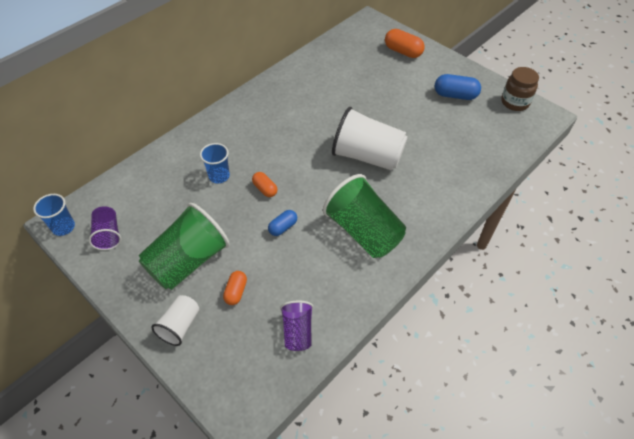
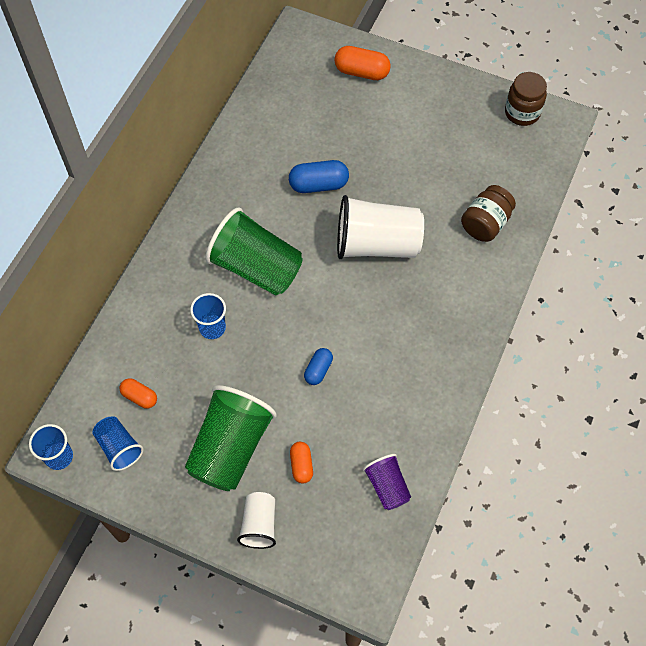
camera: 20 degrees left, 10 degrees up
purple cup [89,206,121,250] -> blue cup [92,416,143,471]
orange capsule [252,172,277,197] -> orange capsule moved to [119,378,157,409]
green cup [323,174,406,258] -> green cup moved to [206,207,303,295]
blue capsule [435,74,481,100] -> blue capsule moved to [289,160,349,193]
none -> brown jar [461,185,516,242]

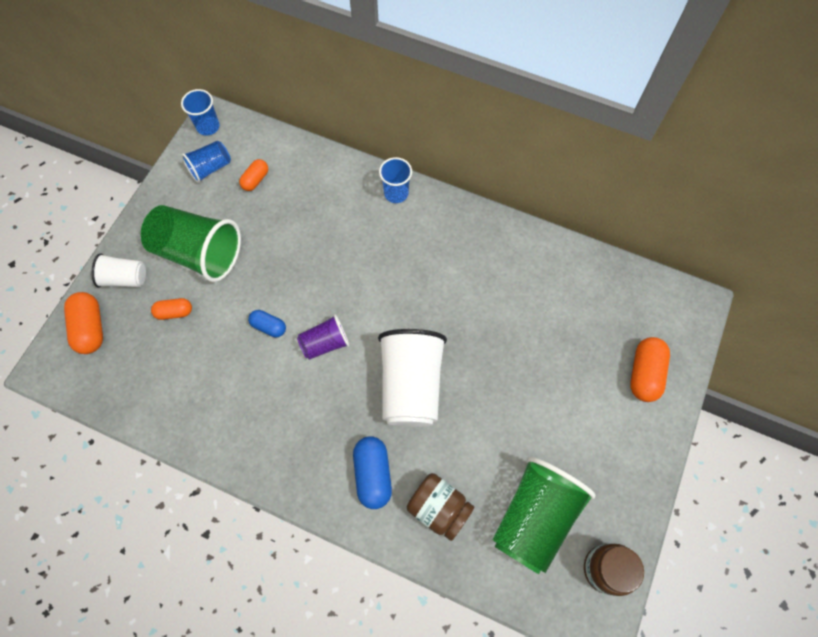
camera: 90 degrees right, 5 degrees up
blue cup [190,293,226,339] -> blue cup moved to [379,157,412,203]
green cup [206,207,303,295] -> green cup moved to [493,457,595,574]
blue capsule [289,160,349,193] -> blue capsule moved to [353,436,392,509]
purple cup [363,454,411,510] -> purple cup moved to [297,314,350,360]
none -> orange capsule [64,292,103,354]

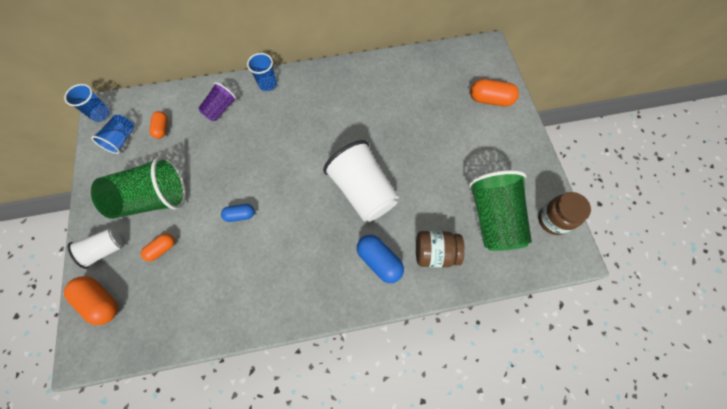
camera: 35 degrees left, 0 degrees up
purple cup [297,314,350,360] -> purple cup moved to [199,82,236,121]
orange capsule [630,337,670,402] -> orange capsule turned 60 degrees counterclockwise [470,79,519,106]

